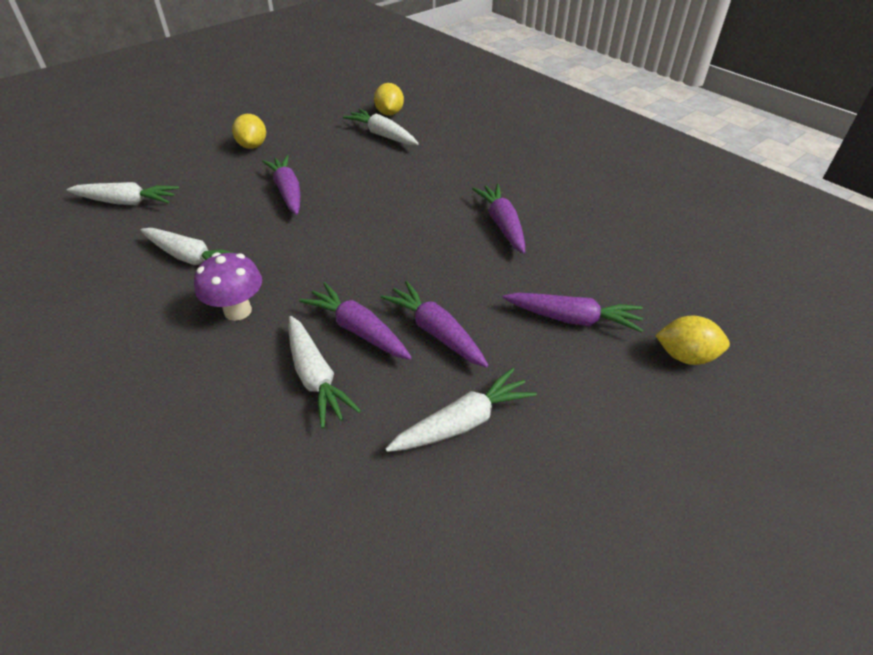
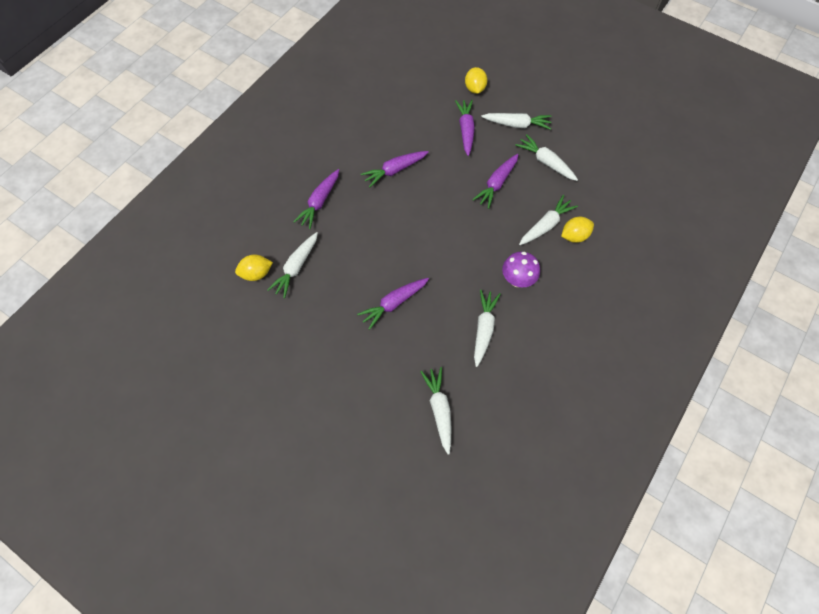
camera: 105 degrees left, 20 degrees up
yellow lemon [232,114,266,149] -> yellow lemon moved to [561,217,594,243]
purple carrot [299,282,412,360] -> purple carrot moved to [293,169,339,229]
none -> white carrot [481,113,551,130]

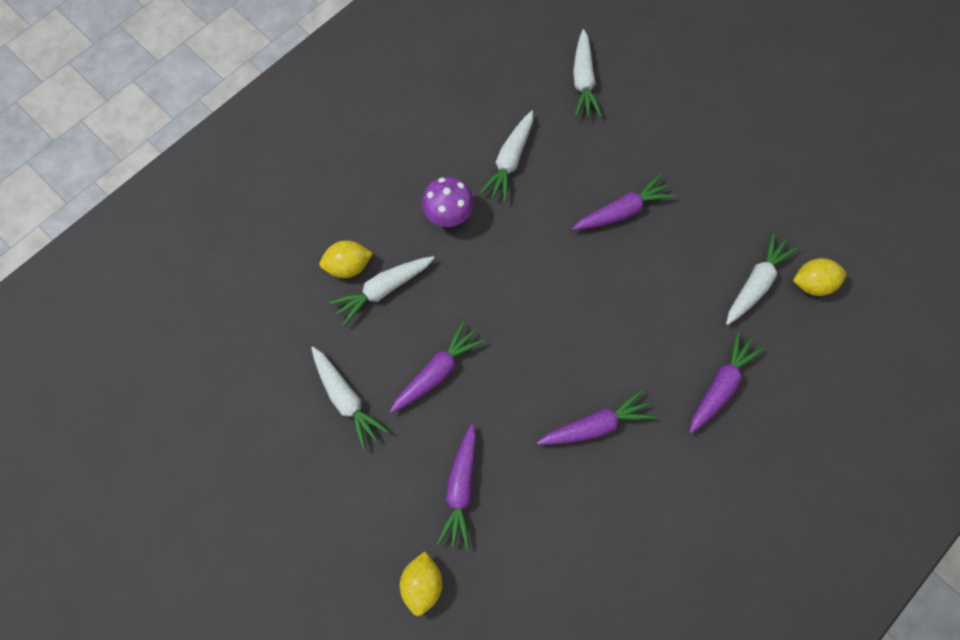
camera: 170 degrees left, 5 degrees up
white carrot [481,113,551,130] -> none

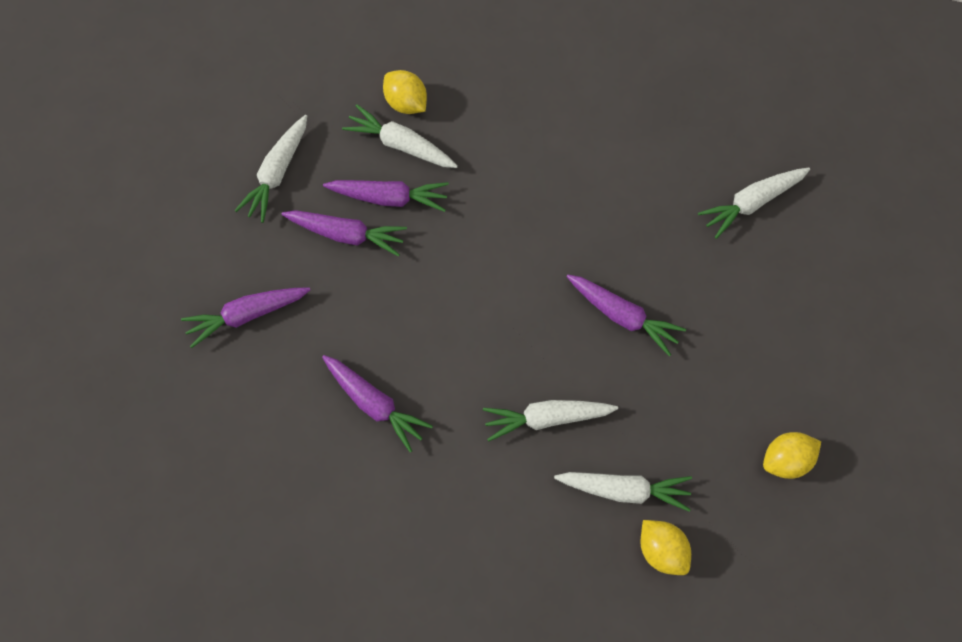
camera: 60 degrees right, 0 degrees up
yellow lemon [400,552,443,616] -> yellow lemon moved to [763,432,821,479]
purple mushroom [422,177,474,227] -> none
white carrot [480,110,533,202] -> white carrot moved to [483,400,618,441]
purple carrot [689,332,764,434] -> purple carrot moved to [323,180,449,212]

